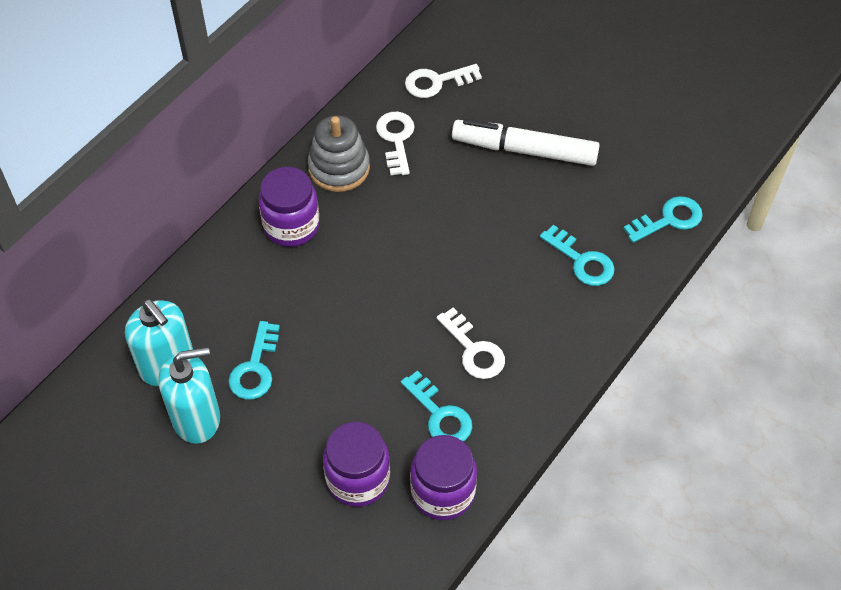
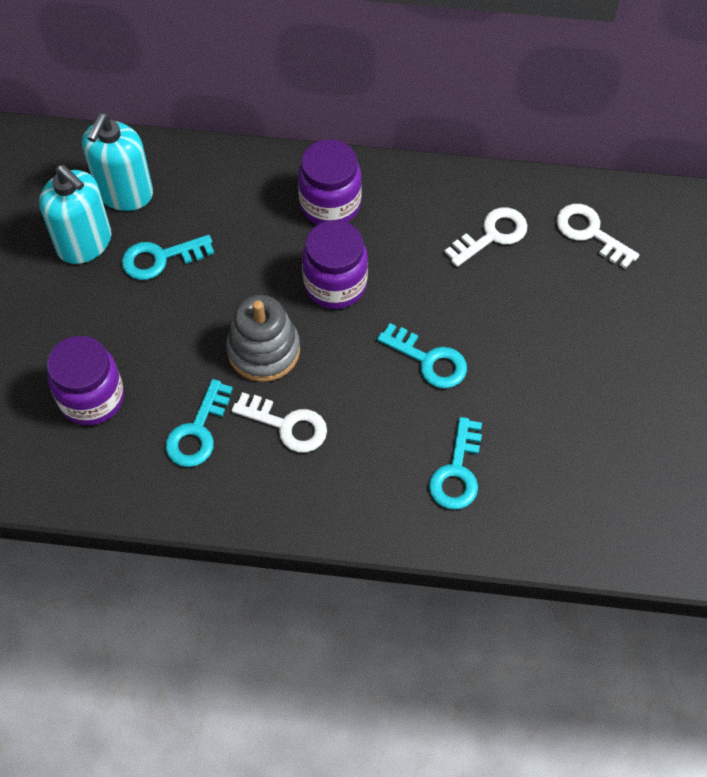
camera: 60 degrees right, 5 degrees up
grey stacking toy [308,115,370,192] -> grey stacking toy moved to [226,295,300,382]
purple jar [410,435,477,520] -> purple jar moved to [302,220,368,309]
white key [437,307,505,379] -> white key turned 90 degrees counterclockwise [231,392,327,452]
white marker [452,119,600,166] -> none
turquoise key [623,196,703,243] -> turquoise key moved to [377,323,467,388]

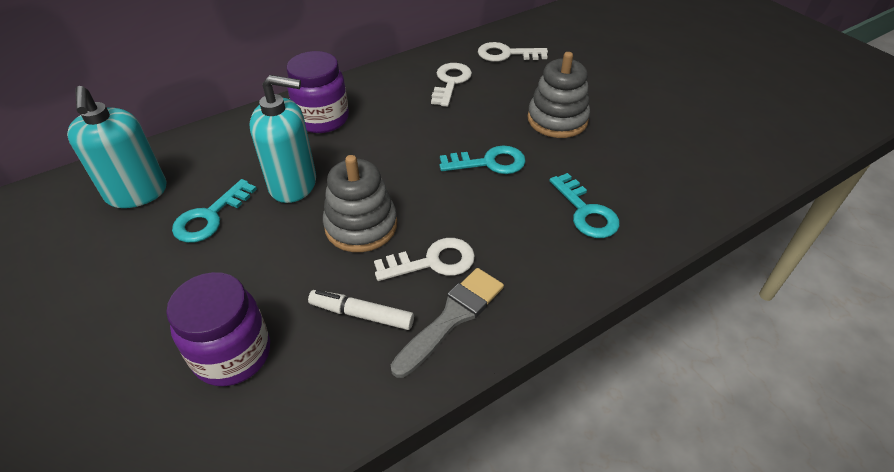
camera: 40 degrees left, 15 degrees down
turquoise soap dispenser [39,165,111,264] -> turquoise soap dispenser moved to [250,75,316,203]
turquoise key [166,379,233,467] -> white marker [308,290,414,330]
purple jar [302,220,368,309] -> none
none -> grey brush [391,268,504,378]
none -> grey stacking toy [528,52,590,138]

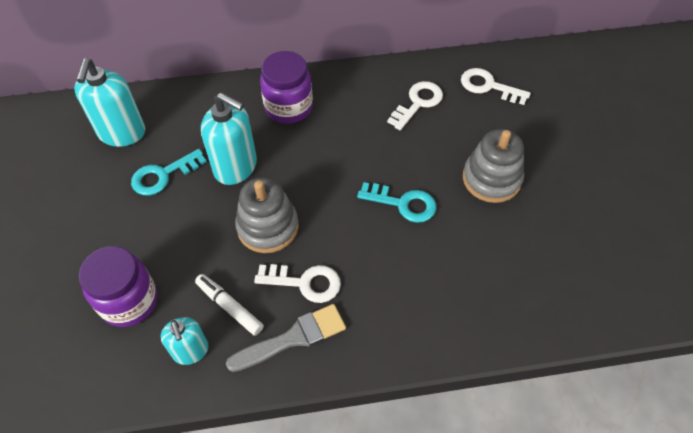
camera: 25 degrees right, 10 degrees up
turquoise key [549,173,620,238] -> none
none -> turquoise soap dispenser [161,317,209,365]

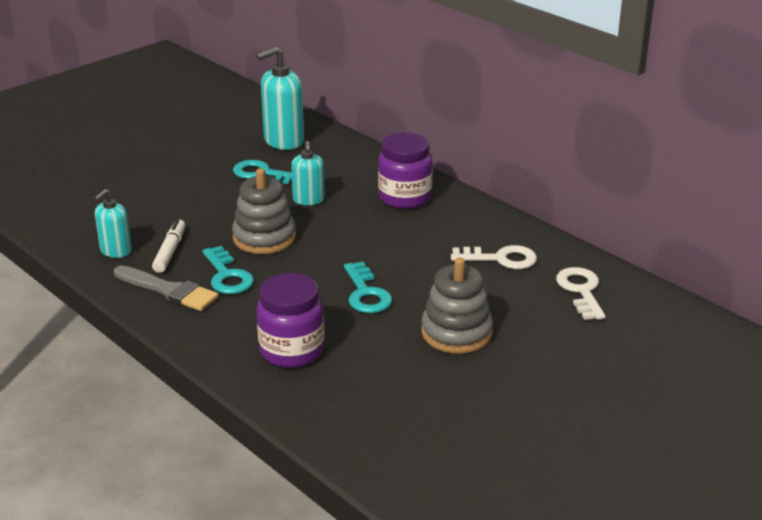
camera: 55 degrees right, 25 degrees down
purple jar [79,246,157,327] -> purple jar moved to [257,273,325,368]
turquoise soap dispenser [201,92,257,185] -> turquoise soap dispenser [291,141,325,205], size x0.61
white key [254,264,341,303] -> turquoise key [202,246,254,294]

